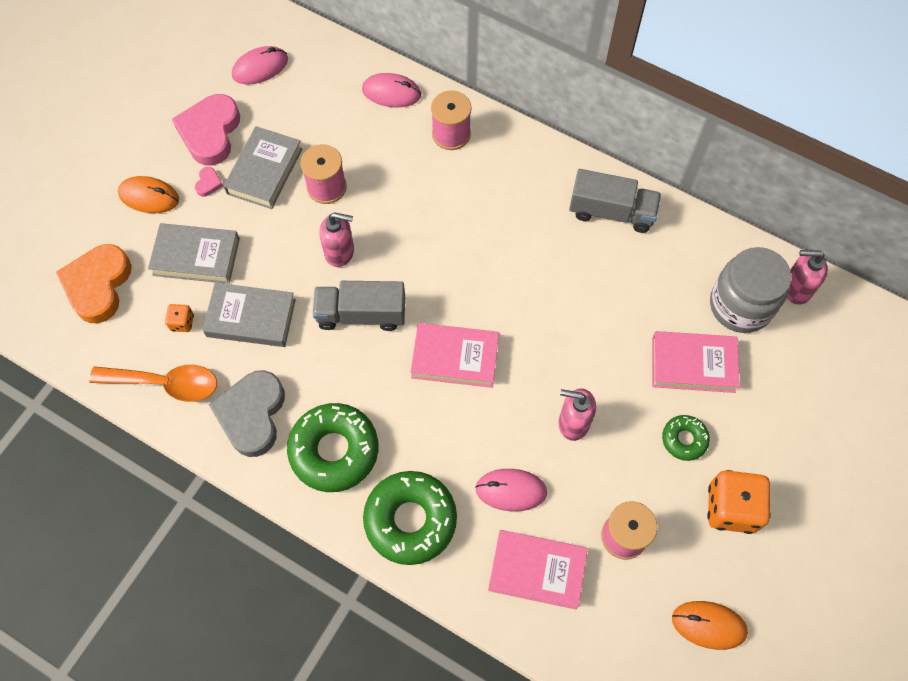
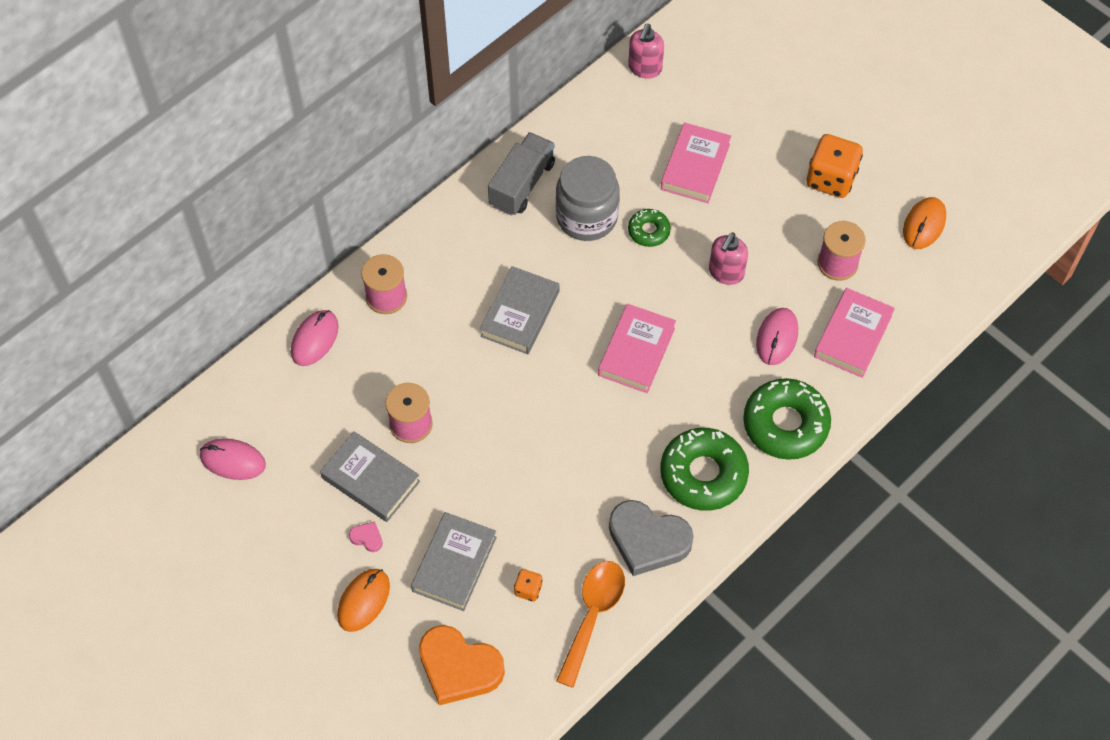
camera: 75 degrees left, 5 degrees down
pink heart [172,94,240,166] -> none
grey book [203,283,296,347] -> grey book moved to [480,266,559,354]
pink mouse [232,46,288,85] -> pink mouse turned 60 degrees counterclockwise [200,438,266,480]
grey truck [312,281,405,331] -> none
pink soap dispenser [319,212,354,267] -> none
green donut [662,415,710,461] -> green donut moved to [628,209,671,247]
grey jar [710,247,791,333] -> grey jar moved to [556,156,620,241]

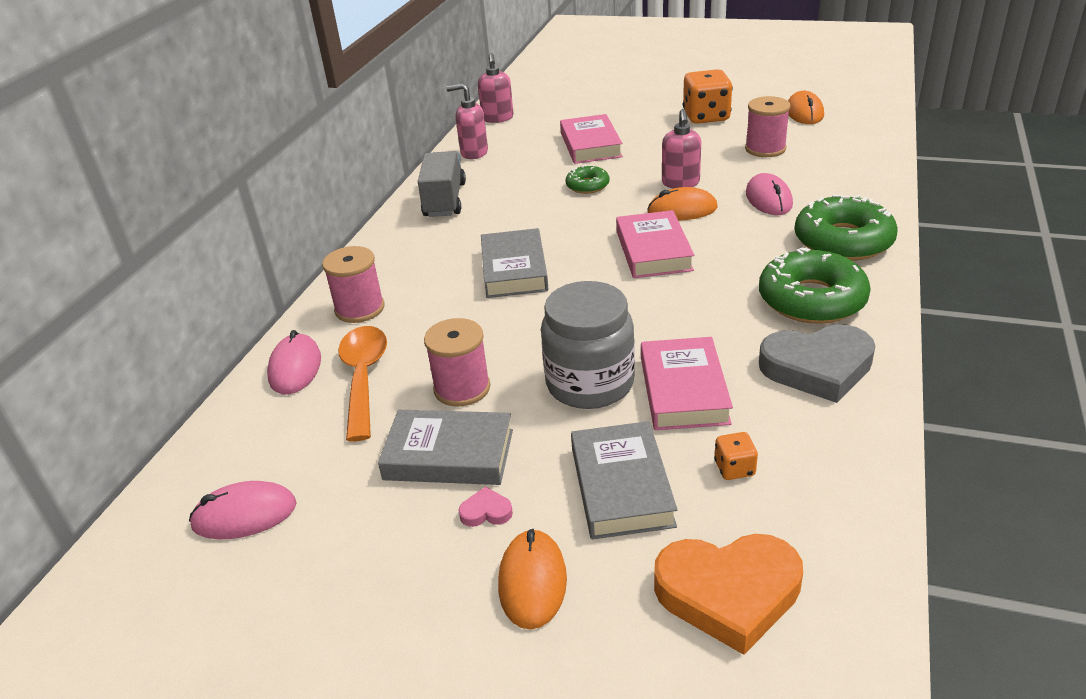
camera: 25 degrees left, 25 degrees down
grey jar [556,156,620,241] -> grey jar moved to [541,281,635,409]
orange spoon [556,561,625,688] -> orange spoon moved to [338,326,387,441]
pink book [814,288,895,378] -> pink book moved to [641,337,733,430]
none -> pink soap dispenser [446,83,488,159]
none -> orange mouse [647,187,718,221]

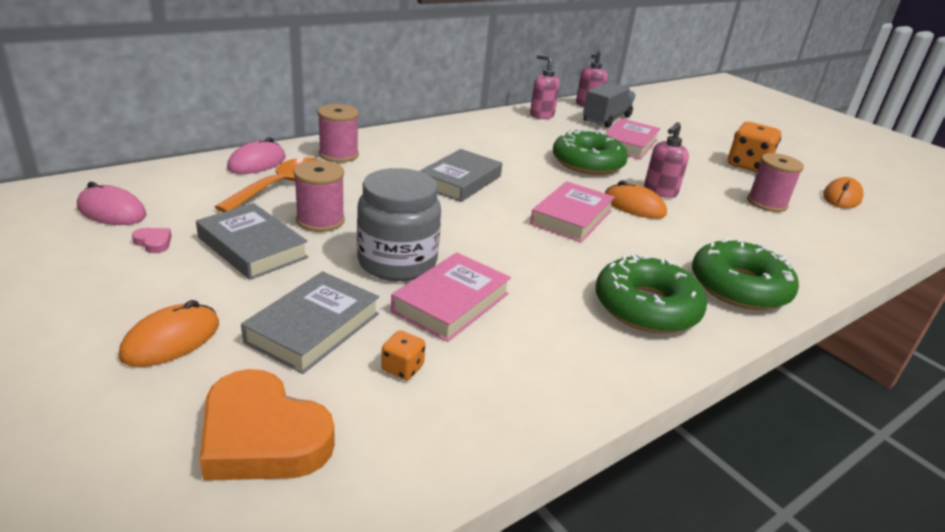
camera: 30 degrees right, 5 degrees down
grey truck [418,151,466,217] -> grey truck moved to [583,82,636,128]
pink heart [459,486,513,527] -> pink heart moved to [132,228,172,253]
green donut [565,165,609,194] -> green donut [553,129,628,175], size x1.92
pink mouse [746,173,793,215] -> none
grey heart [759,324,875,403] -> none

